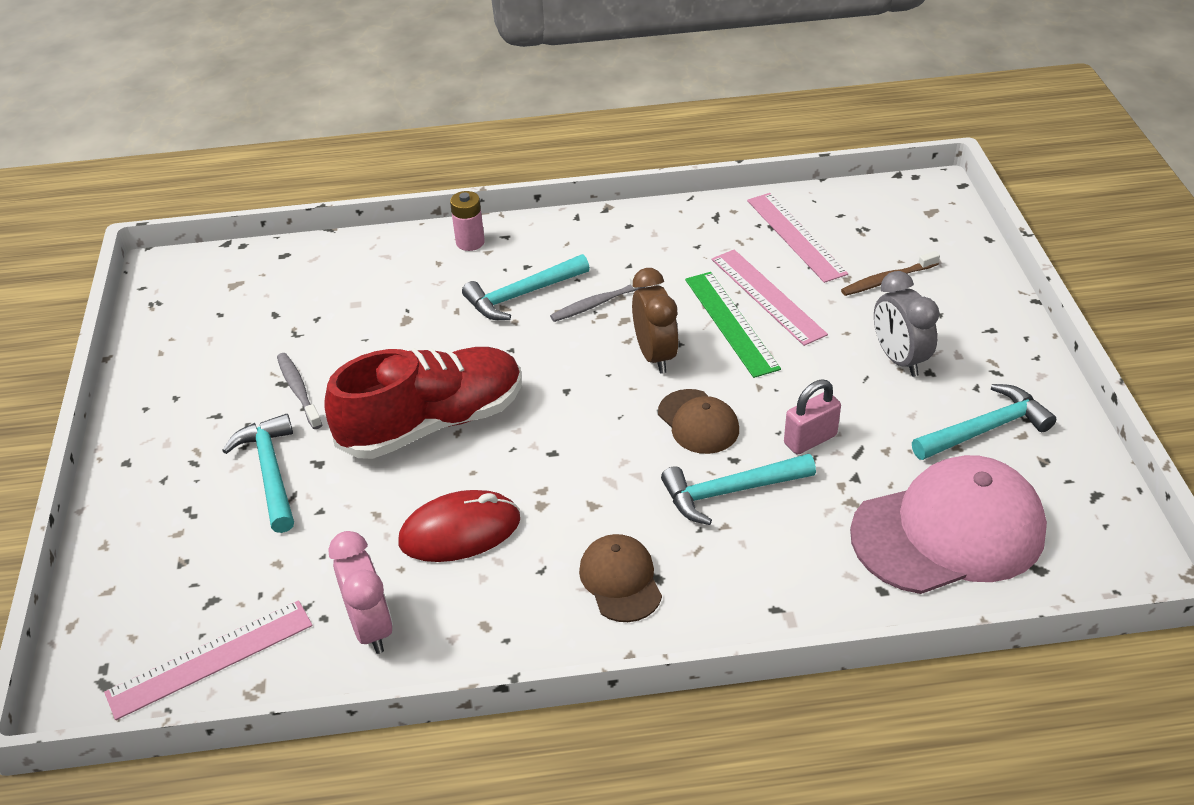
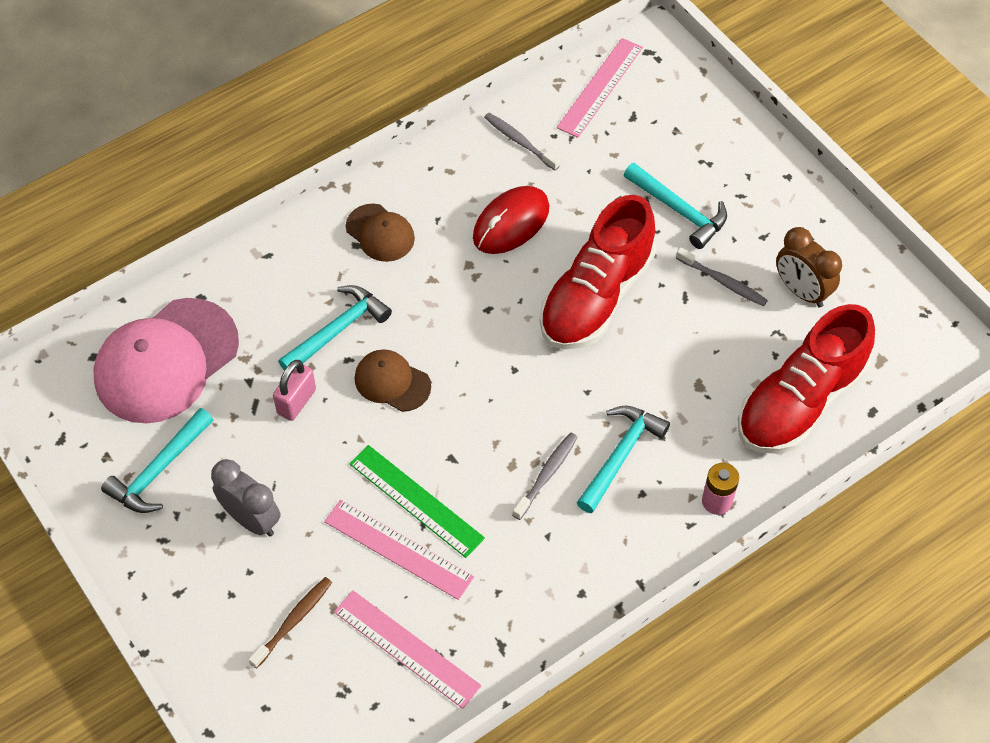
camera: 150 degrees right, 15 degrees up
pink clock [328,531,393,654] -> grey toothbrush [484,113,560,171]
brown clock [632,268,679,374] -> brown clock moved to [776,227,842,307]
none -> red shoe [738,304,875,454]

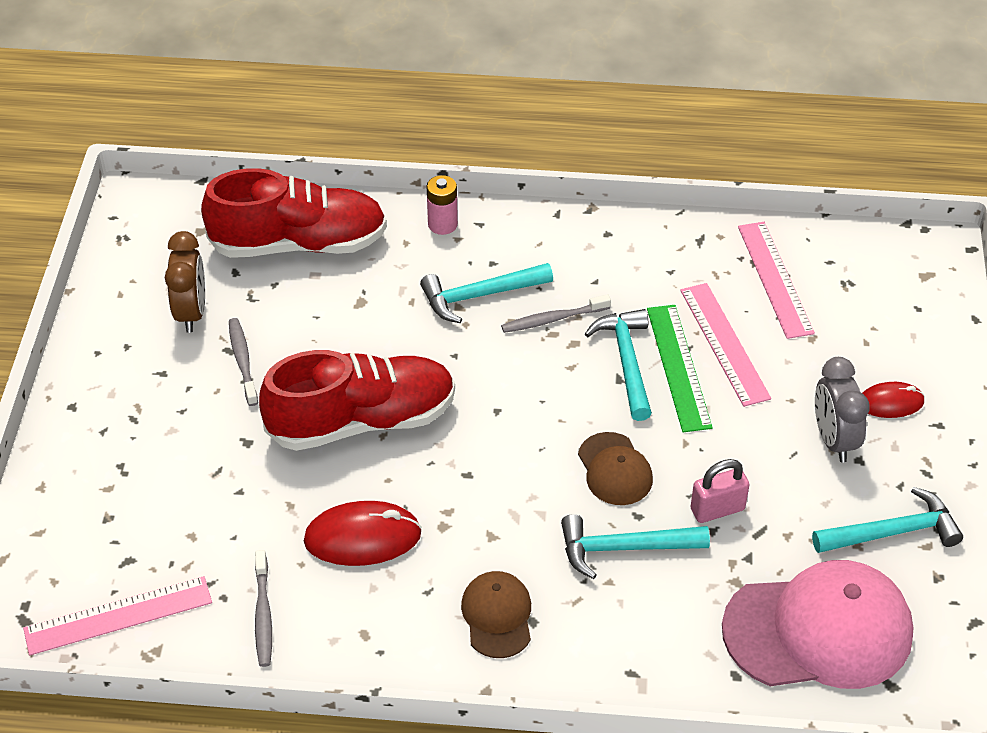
camera: 140 degrees left, 10 degrees down
brown toothbrush [248,577,332,669] -> none
turquoise hammer [624,163,727,249] -> turquoise hammer moved to [585,309,652,421]
none -> red mouse [862,382,925,418]

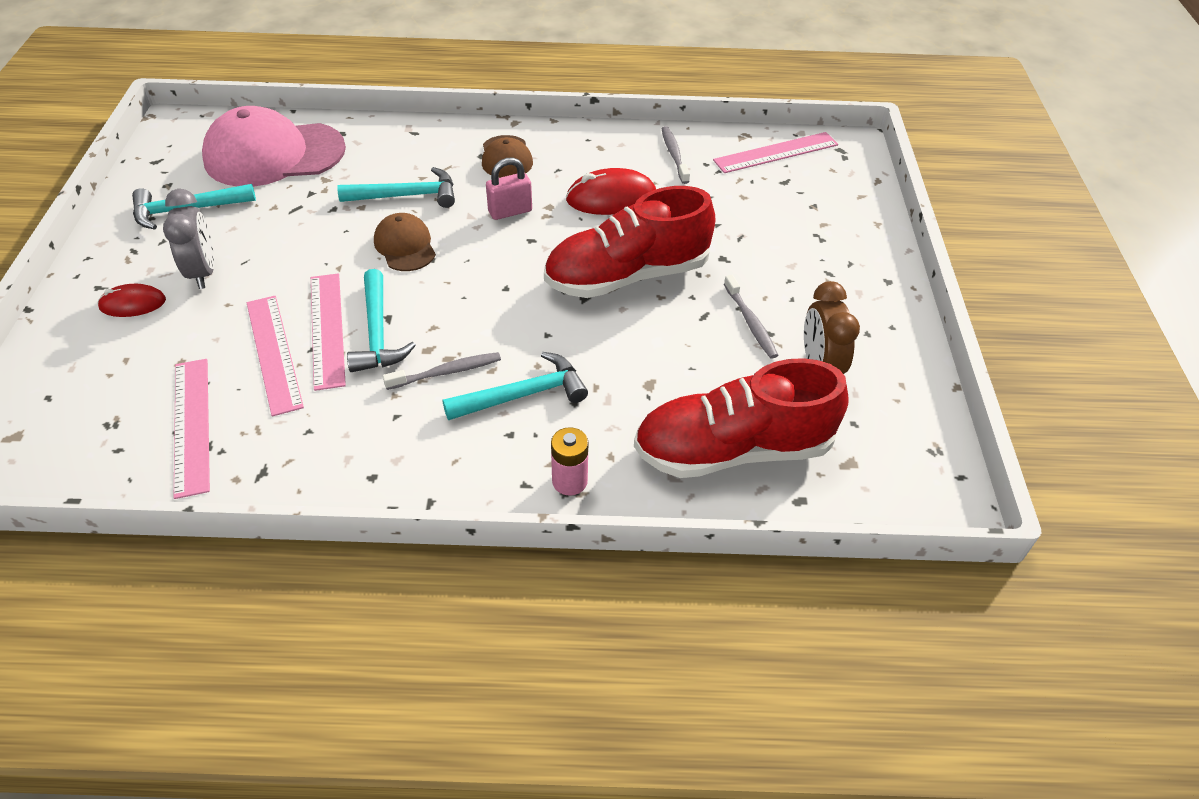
camera: 175 degrees right, 0 degrees up
green ruler [647,305,713,432] -> pink ruler [311,273,346,391]
pink padlock [691,459,749,523] -> pink padlock moved to [486,157,532,220]

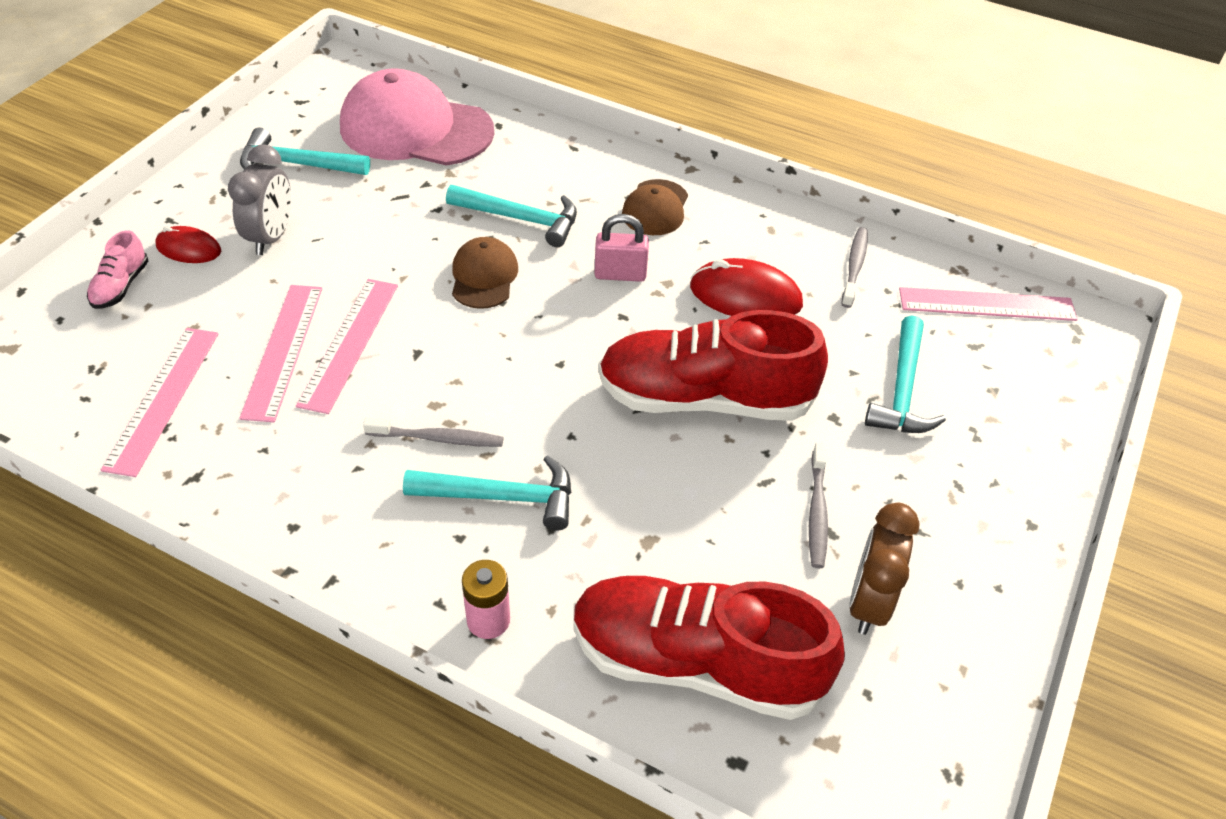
camera: 25 degrees right, 0 degrees up
turquoise hammer [347,269,416,372] -> turquoise hammer moved to [865,315,946,433]
none -> pink shoe [87,230,148,309]

